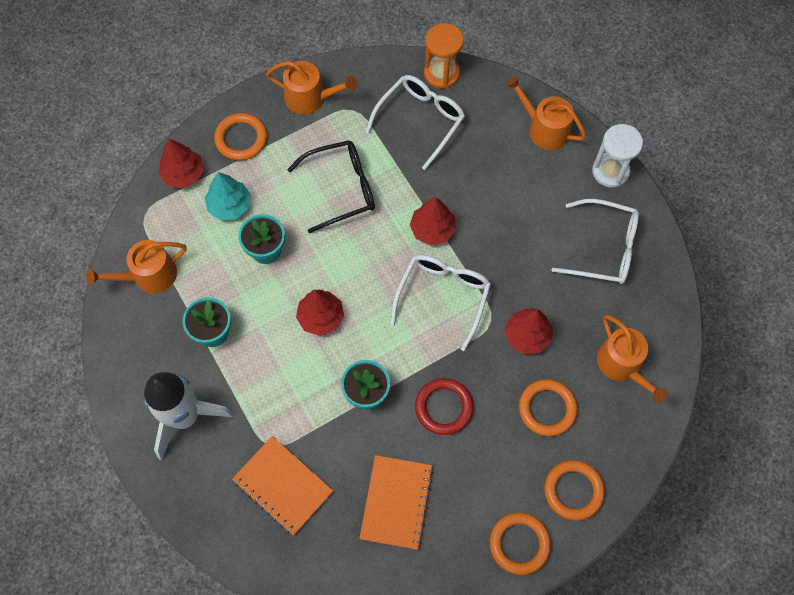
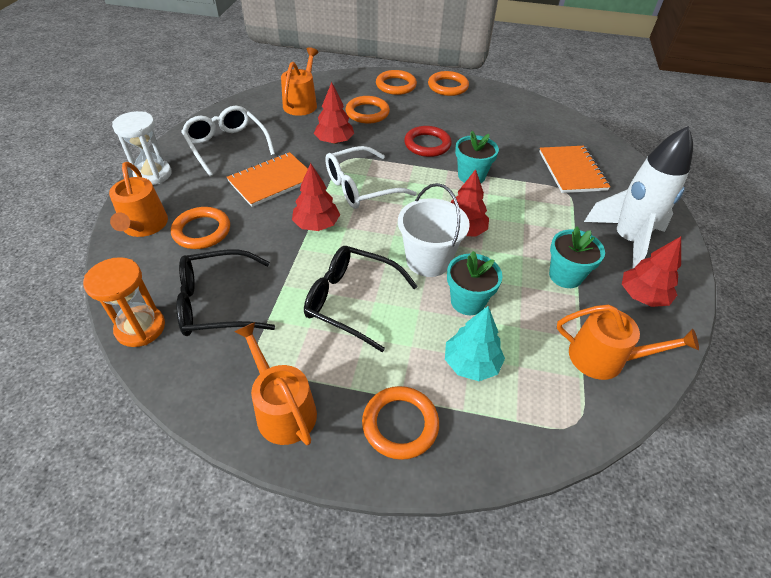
camera: 140 degrees left, 20 degrees down
red tree [159,139,204,189] -> red tree moved to [622,236,681,307]
orange notebook [359,455,434,550] -> orange notebook moved to [227,152,308,207]
white glasses [365,75,465,170] -> black glasses [177,249,275,336]
none -> orange ring [171,207,230,249]
none -> white bucket [398,183,470,277]

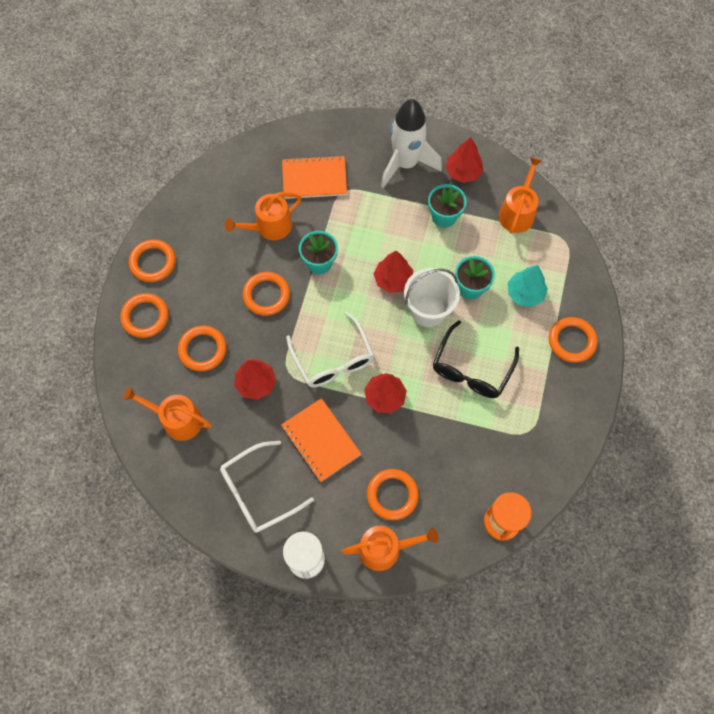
camera: 85 degrees left, 20 degrees up
black glasses [177,249,275,336] -> none
orange watering can [234,322,317,445] -> orange watering can moved to [225,192,301,240]
red ring [404,126,452,157] -> orange ring [243,272,290,316]

